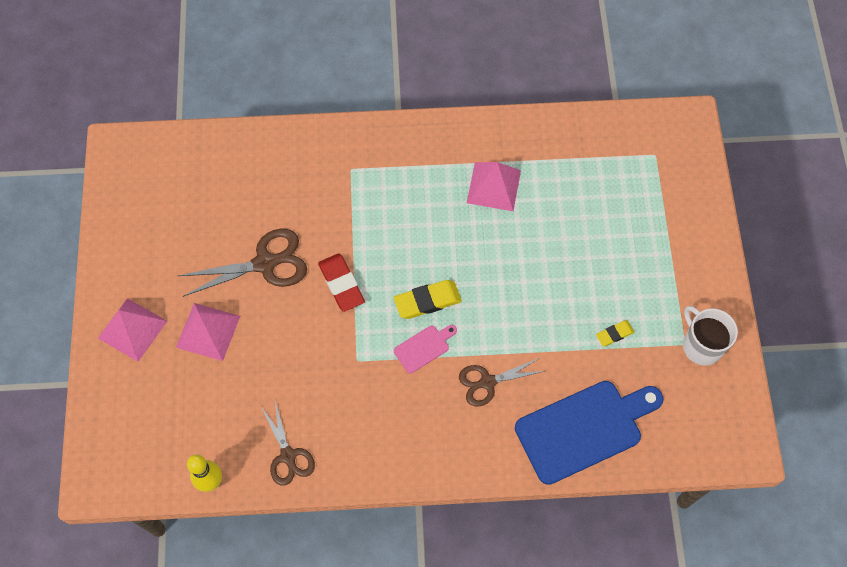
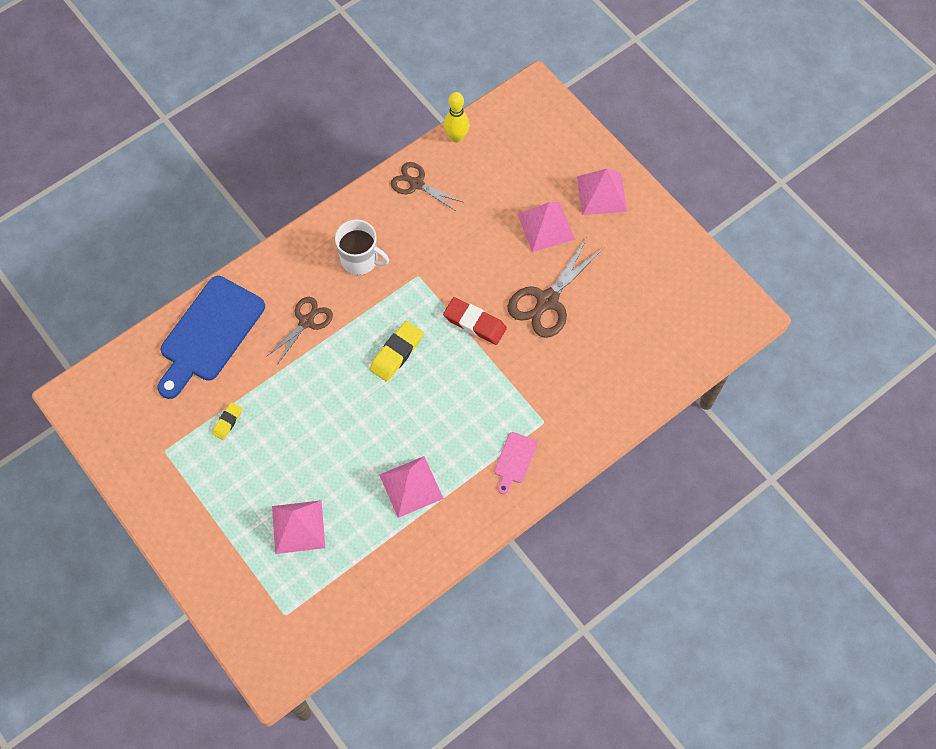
camera: 145 degrees right, 0 degrees up
pink cutting board [394,325,457,373] -> pink cutting board moved to [494,432,537,494]
white mug [683,306,738,365] -> white mug moved to [335,220,389,275]
none -> pink pyramid [272,500,325,554]

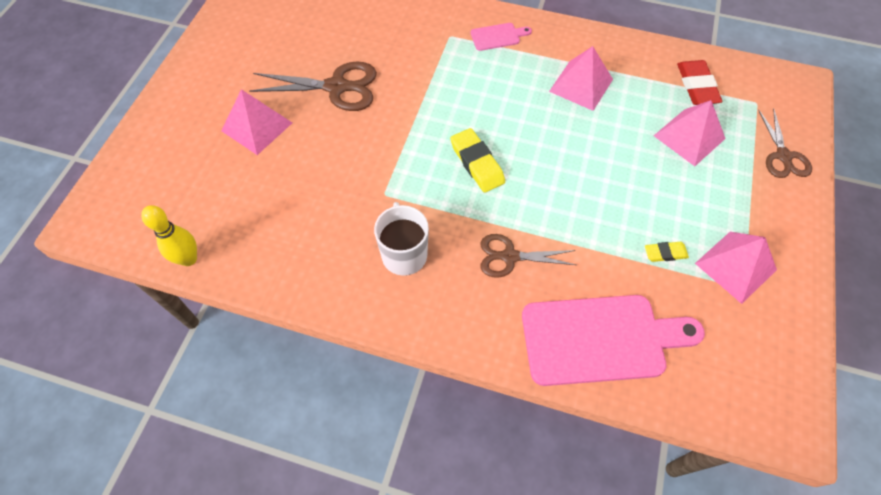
camera: 125 degrees left, 5 degrees down
blue cutting board [157,276,265,399] -> pink cutting board [522,295,705,386]
yellow eraser [370,321,424,382] -> yellow eraser turned 60 degrees clockwise [450,128,505,193]
brown scissors [391,162,463,212] -> brown scissors moved to [758,108,812,178]
red eraser [443,297,507,345] -> red eraser moved to [677,60,723,105]
pink pyramid [577,169,627,215] -> pink pyramid moved to [695,232,777,304]

